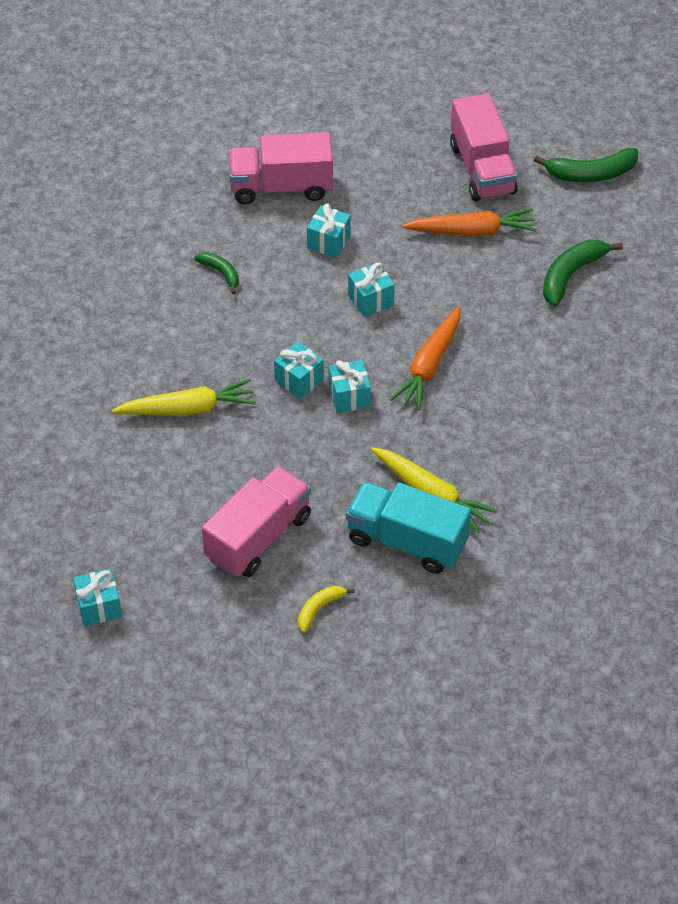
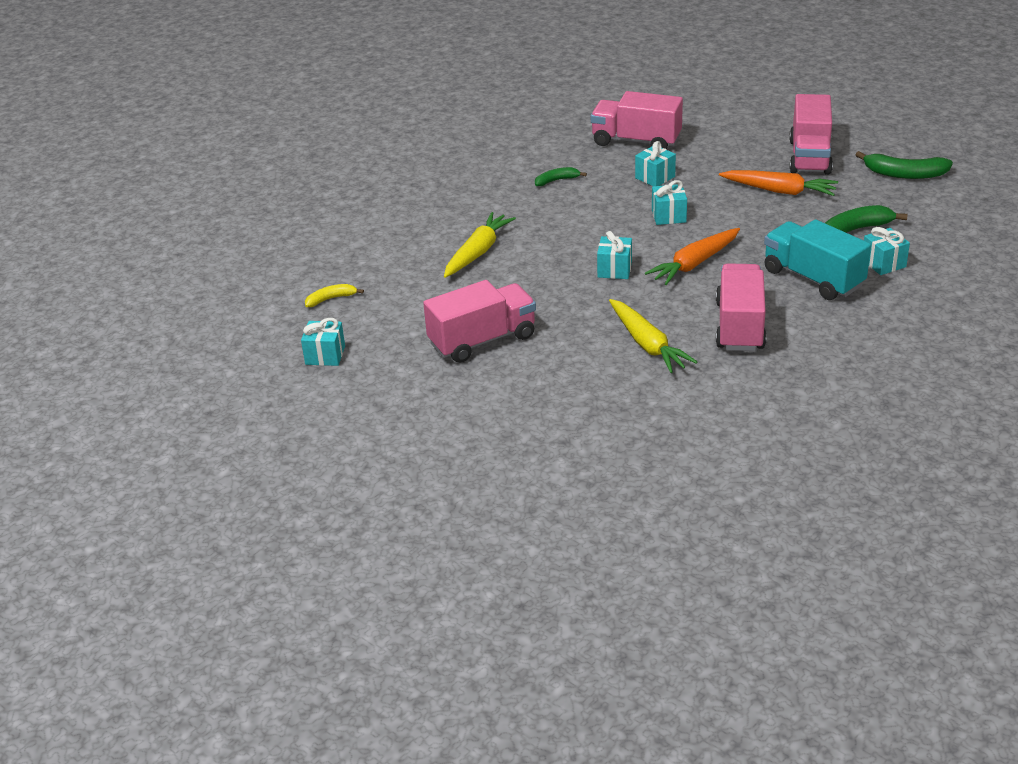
camera: 25 degrees right, 15 degrees down
yellow carrot [112,379,256,416] -> yellow carrot turned 75 degrees counterclockwise [444,212,516,278]
green banana [194,252,239,294] -> green banana turned 90 degrees counterclockwise [535,167,587,186]
turquoise gift [274,341,324,399] -> turquoise gift moved to [864,227,910,275]
yellow banana [298,586,355,633] -> yellow banana moved to [305,284,364,307]
turquoise truck [346,482,471,574] -> turquoise truck moved to [764,219,871,300]
none -> pink truck [716,263,767,351]

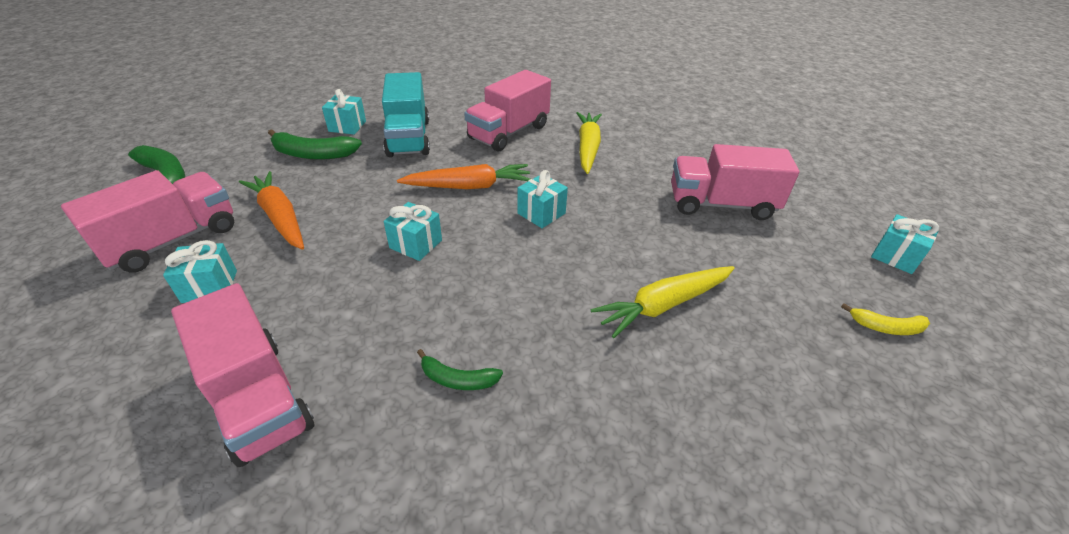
camera: 150 degrees left, 5 degrees up
turquoise gift [635,141,676,186] -> turquoise gift moved to [163,240,237,303]

